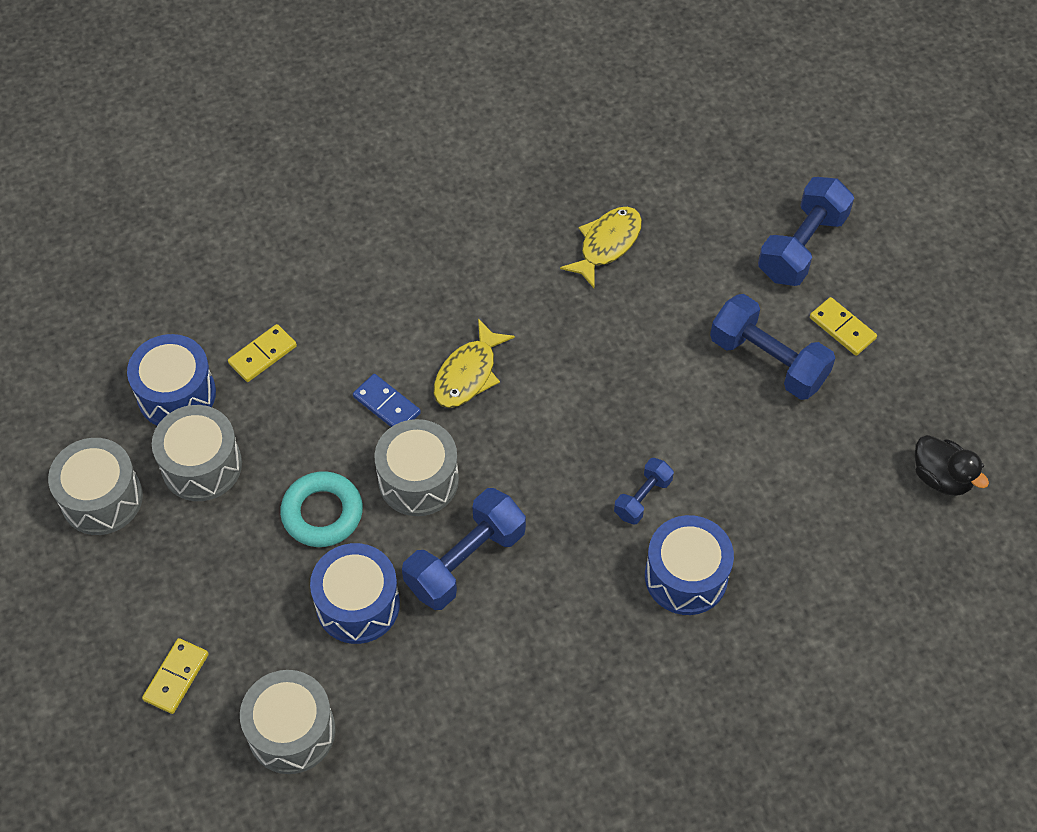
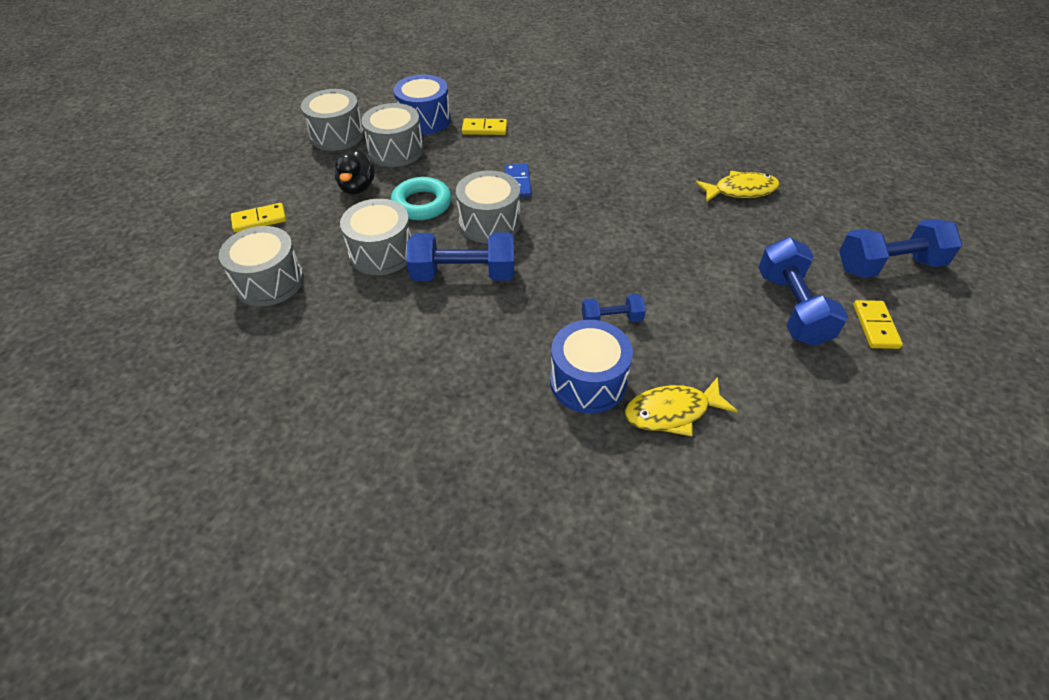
camera: 45 degrees right, 10 degrees down
blue drum [310,543,400,644] -> grey drum [340,199,412,275]
yellow fish [434,319,515,408] -> yellow fish moved to [625,377,737,436]
black duck [915,435,989,496] -> black duck moved to [335,150,375,195]

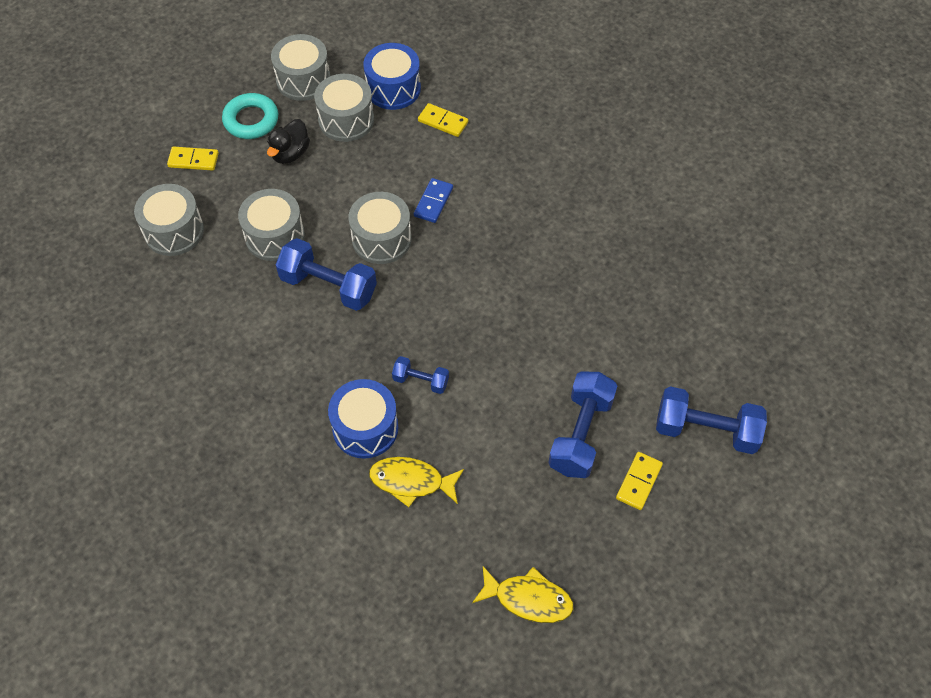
camera: 25 degrees right, 10 degrees up
turquoise ring [391,177,451,220] -> turquoise ring moved to [222,93,278,139]
yellow fish [695,171,780,202] -> yellow fish moved to [472,566,574,623]

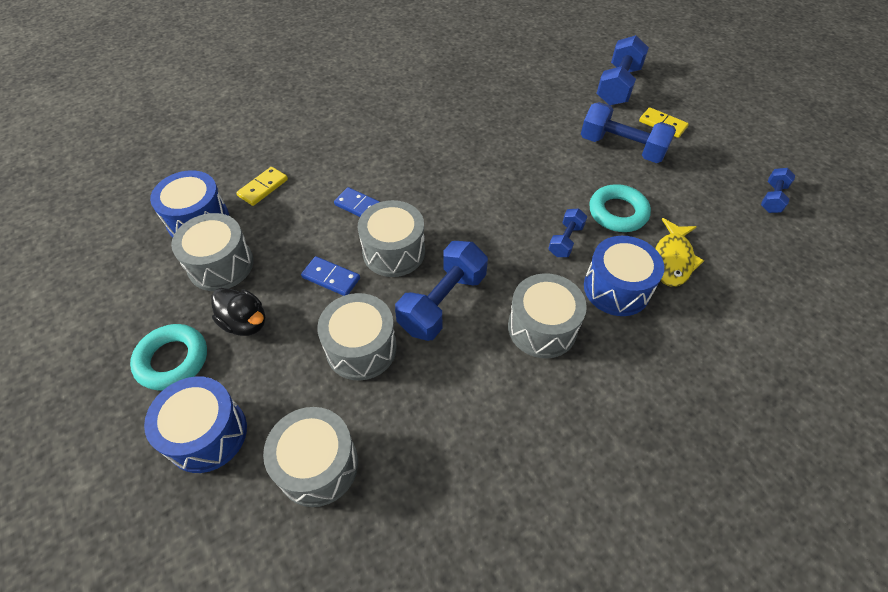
camera: 80 degrees left, 5 degrees down
yellow domino [167,147,219,171] -> blue drum [144,376,247,473]
grey drum [271,34,330,101] -> grey drum moved to [508,273,587,358]
yellow fish [472,566,574,623] -> blue dumbbell [761,168,795,213]
none -> blue domino [301,256,360,296]
none -> turquoise ring [589,184,651,232]

